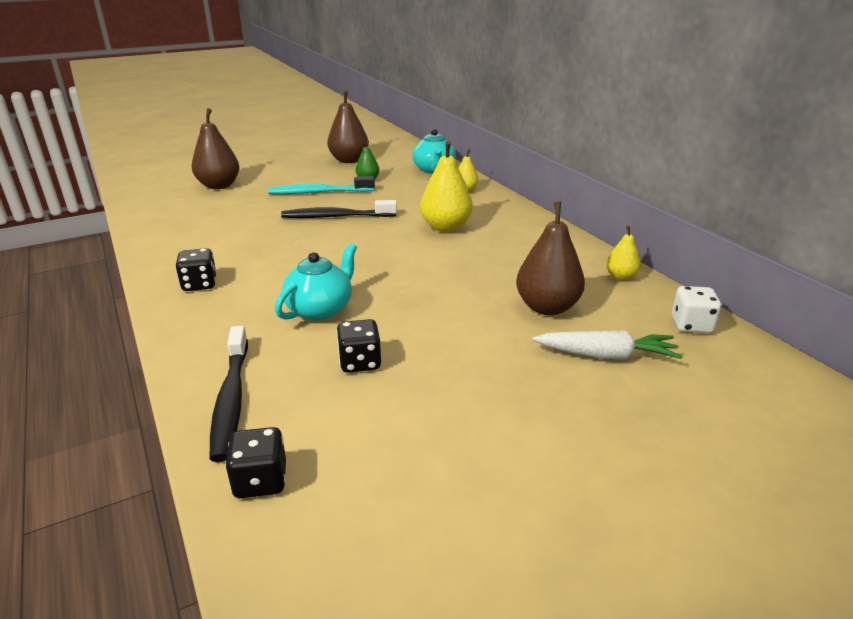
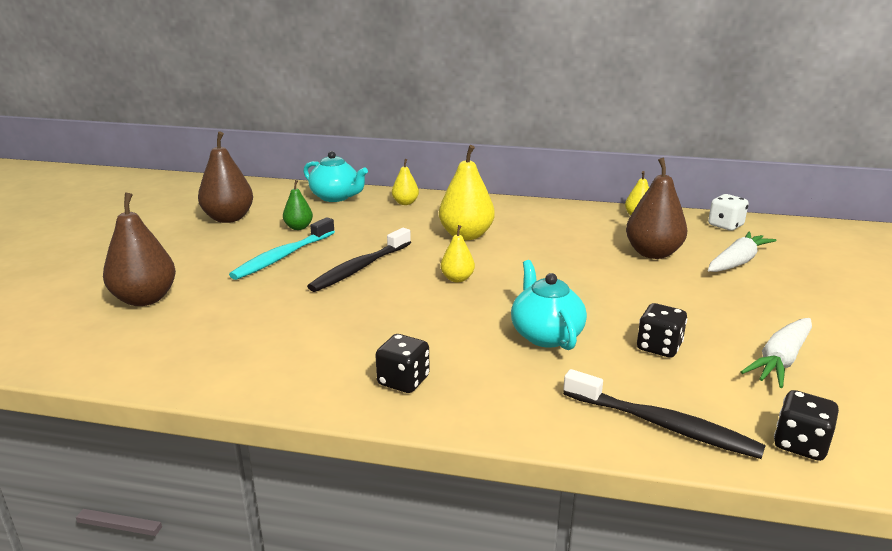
camera: 50 degrees left, 5 degrees down
none -> yellow pear [441,225,475,282]
none -> white carrot [741,318,812,388]

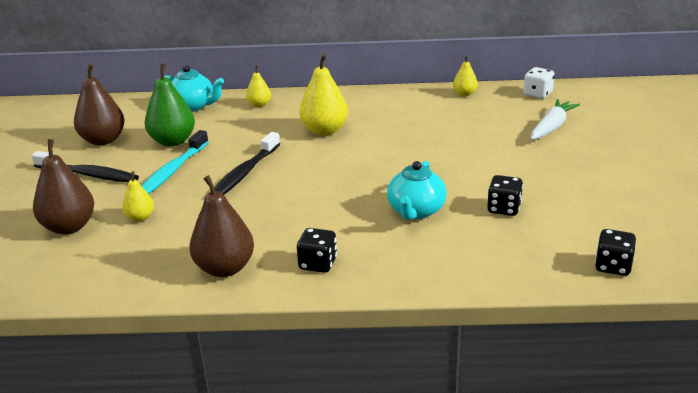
camera: 10 degrees left, 5 degrees up
green pear [283,180,313,230] -> green pear [145,63,195,147], size x1.84
yellow pear [441,225,475,282] -> yellow pear moved to [122,171,154,222]
turquoise teapot [511,260,587,350] -> turquoise teapot turned 135 degrees counterclockwise [387,161,447,220]
black toothbrush [563,369,766,459] -> black toothbrush moved to [31,151,139,182]
brown pear [626,158,688,259] -> brown pear moved to [189,175,254,277]
white carrot [741,318,812,388] -> none

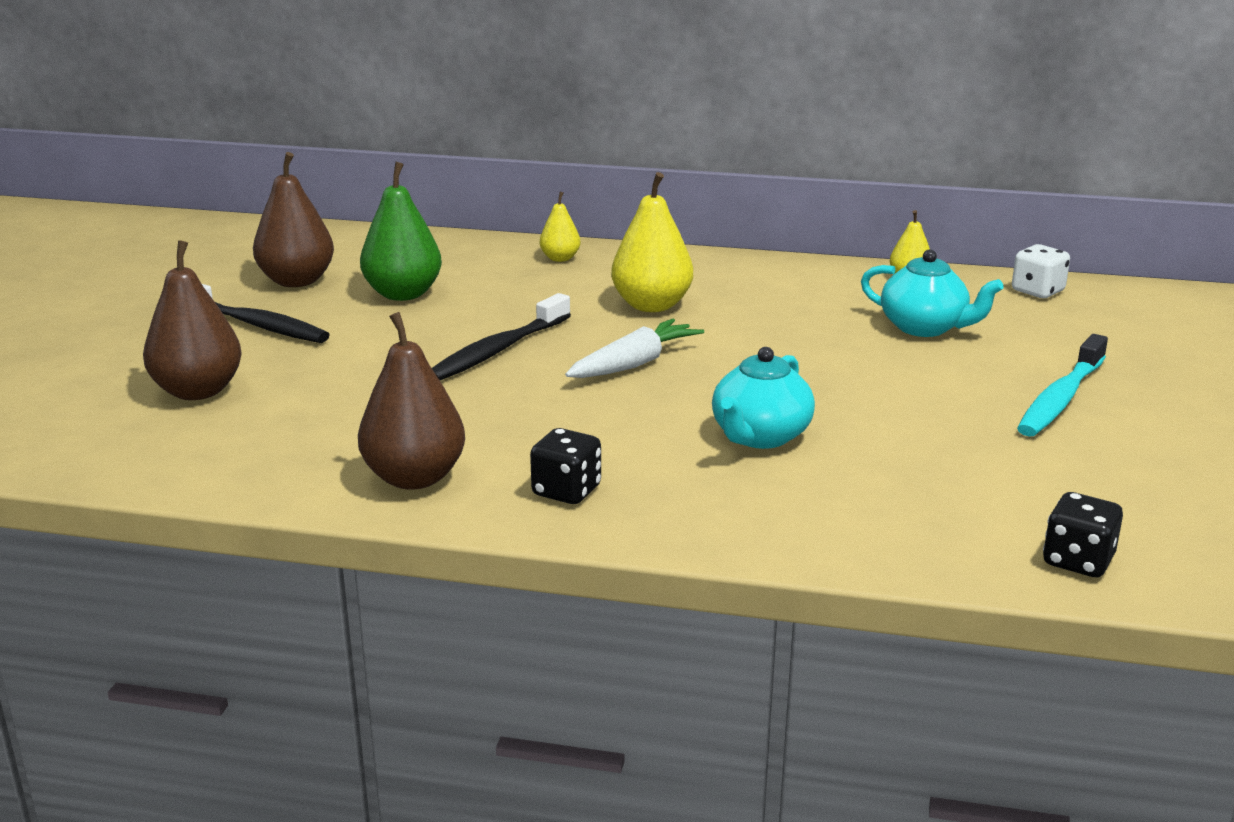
camera: 10 degrees right, 5 degrees down
yellow pear [122,171,154,222] -> none
turquoise toothbrush [141,130,209,194] -> turquoise toothbrush moved to [1017,334,1108,437]
turquoise teapot [164,65,224,112] -> turquoise teapot moved to [861,249,1004,337]
black dice [487,175,523,216] -> none
white carrot [531,99,580,140] -> white carrot moved to [565,319,704,378]

